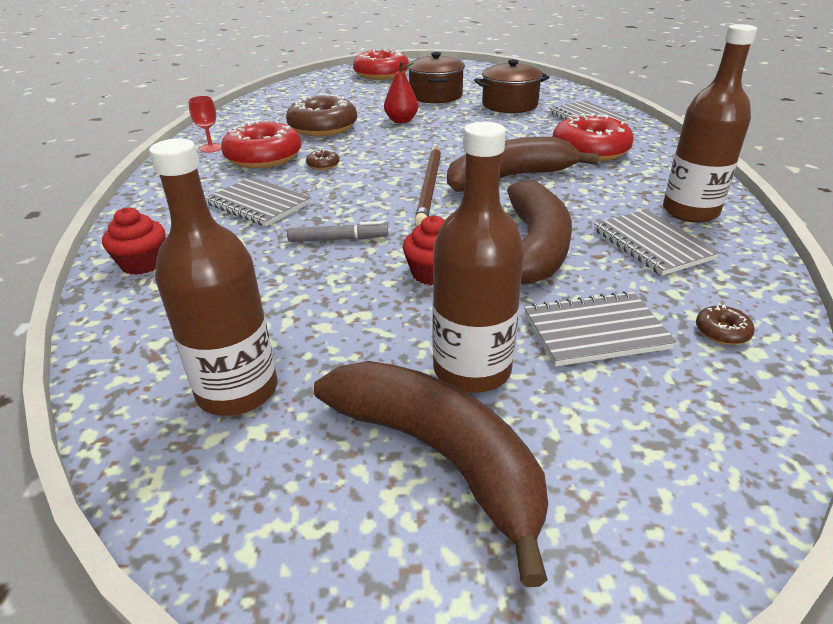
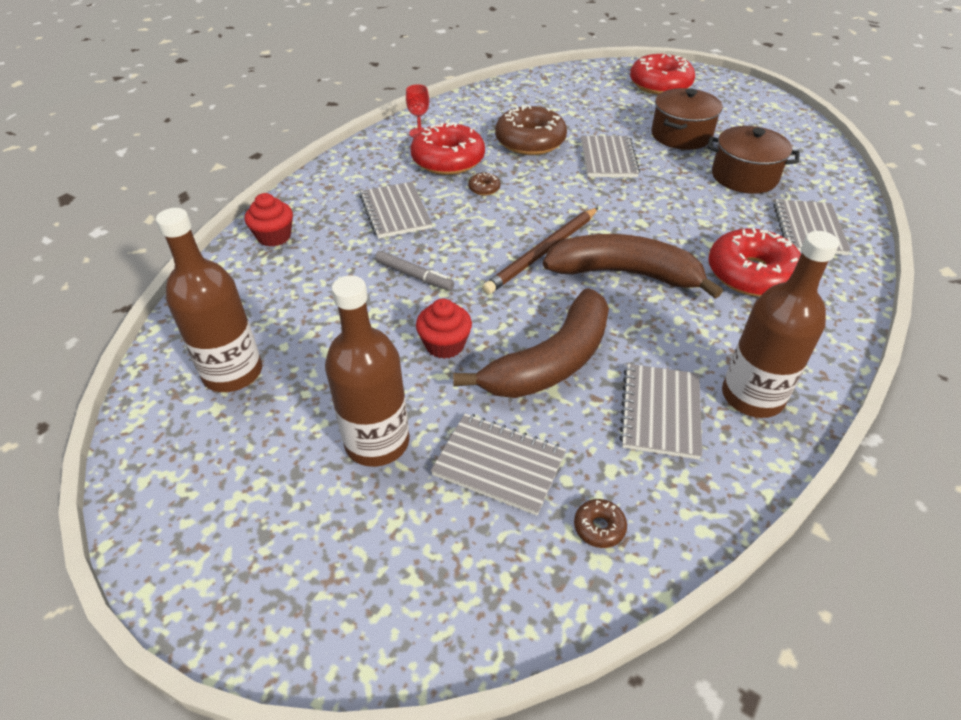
camera: 35 degrees right, 10 degrees up
brown banana [314,361,548,587] -> none
red pear [384,61,418,123] -> grey notebook [581,136,640,177]

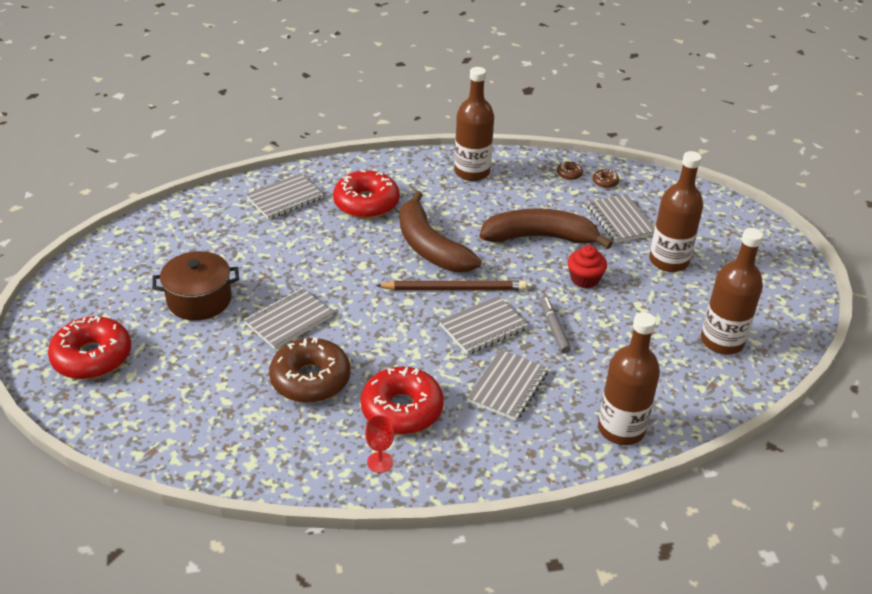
camera: 135 degrees left, 5 degrees down
red cupcake [245,193,293,247] -> brown bottle [598,312,660,445]
brown donut [468,173,501,196] -> brown donut moved to [557,161,583,180]
grey notebook [619,364,702,460] -> grey notebook moved to [439,296,528,355]
brown pot [707,126,800,194] -> none

